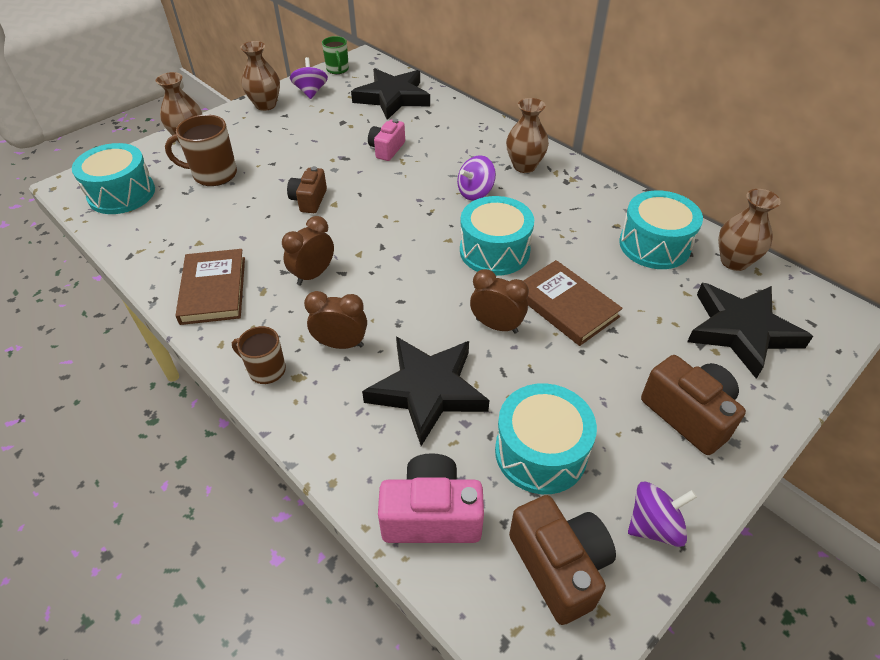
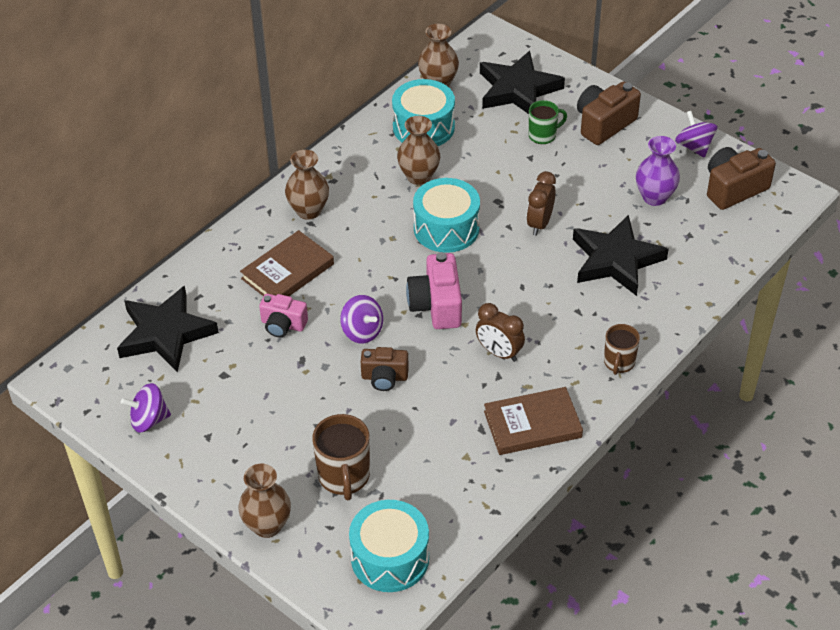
camera: 95 degrees left, 0 degrees up
brown vase [240,41,280,111] -> brown vase moved to [397,116,440,185]
brown clock [304,291,367,349] -> none
green mug [322,36,349,74] -> green mug moved to [529,100,567,144]
pink camera [378,453,484,543] -> pink camera moved to [406,252,462,329]
purple spinning top [457,155,496,201] -> purple spinning top moved to [340,295,383,343]
turquoise drum [495,383,597,494] -> purple vase [636,136,680,206]
brown book [523,260,623,346] -> brown book moved to [240,230,334,297]

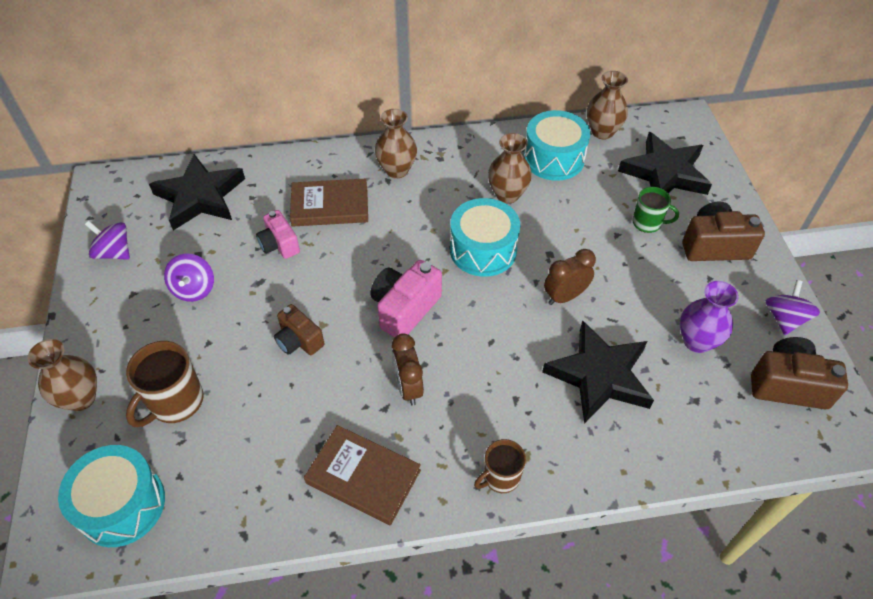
camera: 40 degrees right, 5 degrees up
purple spinning top [340,295,383,343] -> purple spinning top moved to [164,253,214,302]

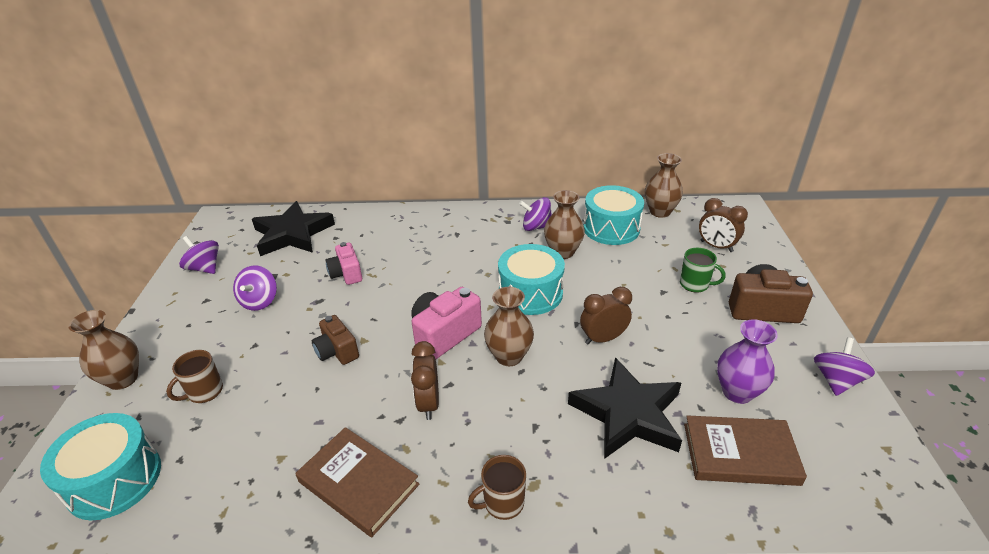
camera: 10 degrees right, 15 degrees down
brown mug [126,341,204,427] -> brown mug [166,350,223,403], size x0.64
brown book [290,178,368,226] -> brown book moved to [684,415,807,486]
brown vase [375,109,417,178] -> brown vase moved to [484,287,534,366]
black star [618,132,712,195] -> brown clock [699,198,748,252]
brown camera [751,337,848,409] -> none
none -> purple spinning top [519,197,552,231]

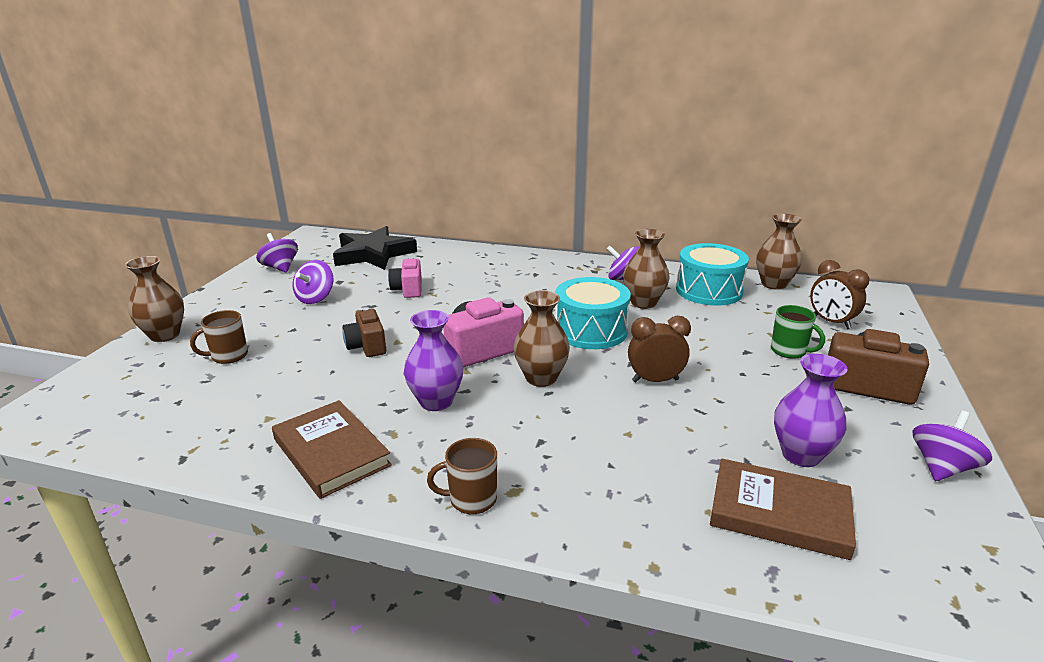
camera: 15 degrees right, 10 degrees down
turquoise drum [40,413,161,520] -> none
brown clock [411,341,439,420] -> purple vase [404,310,463,411]
black star [568,357,682,459] -> none

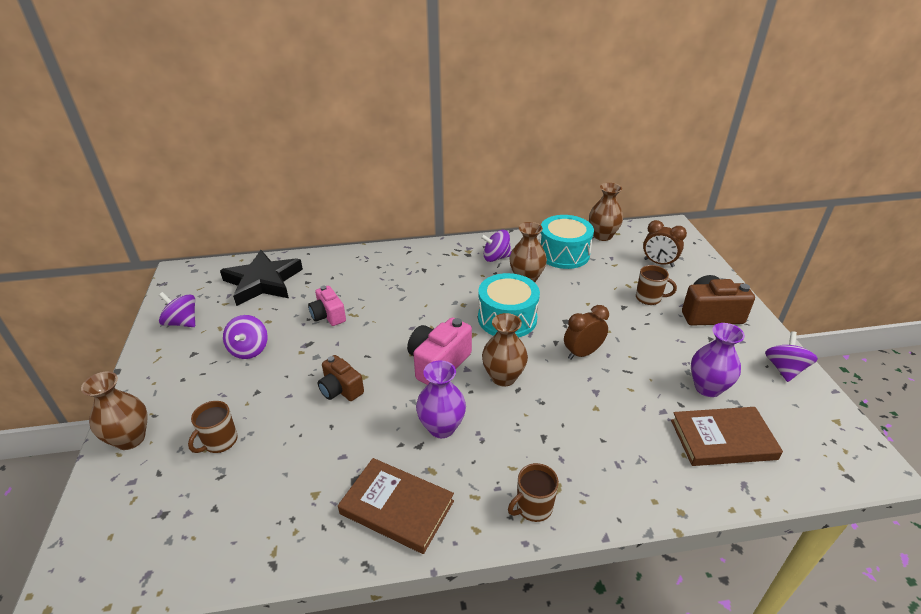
camera: 25 degrees left, 10 degrees up
green mug [771,305,825,359] -> brown mug [636,265,677,305]

